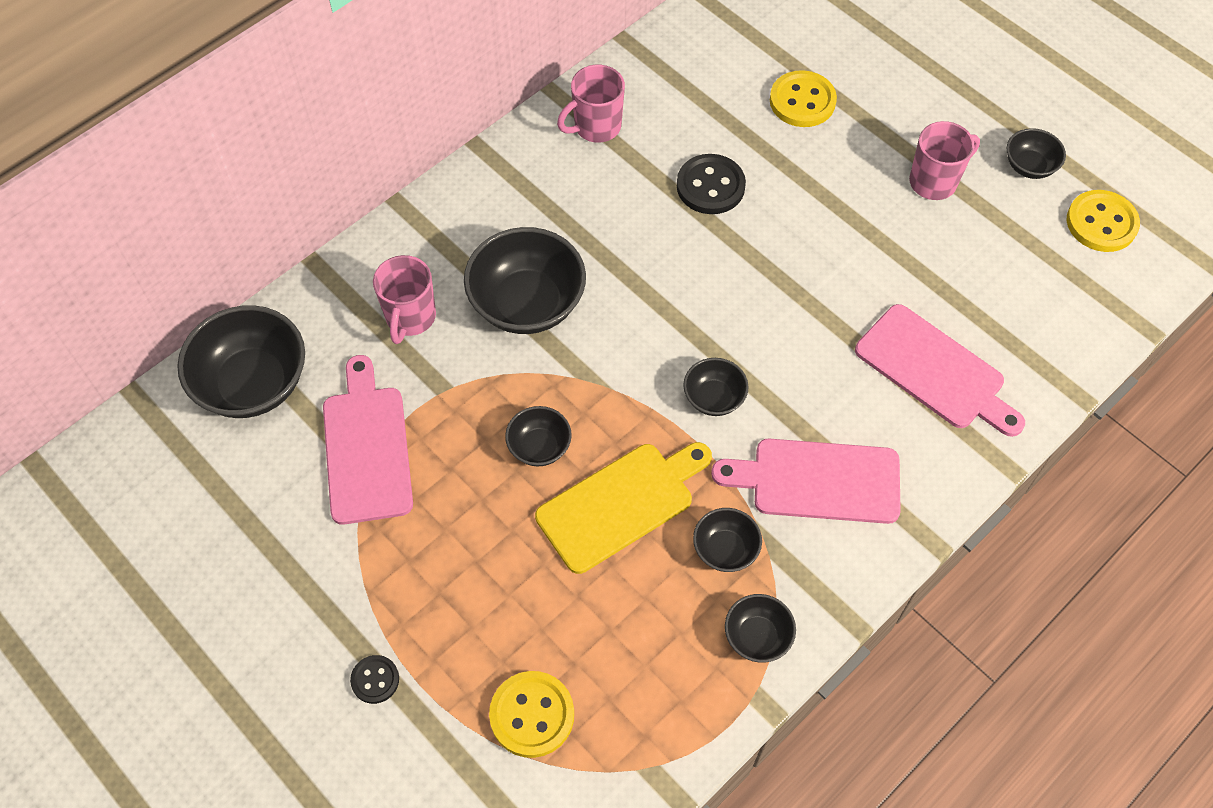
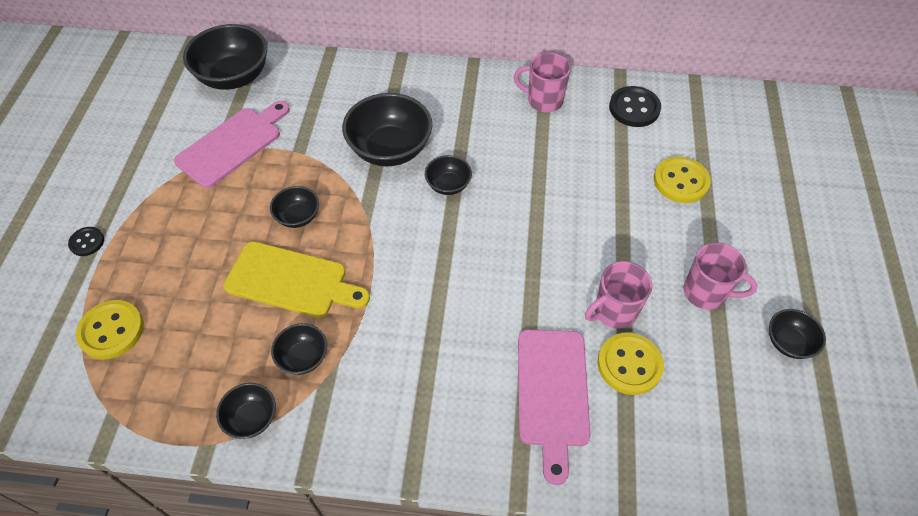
camera: 50 degrees right, 5 degrees down
pink mug [373,255,436,344] -> pink mug moved to [585,261,652,329]
black button [677,154,746,214] -> black button moved to [609,86,661,127]
black bowl [683,358,749,416] -> black bowl moved to [425,155,472,195]
pink cutting board [711,439,901,524] -> none
yellow button [1067,190,1140,252] -> yellow button moved to [598,332,664,395]

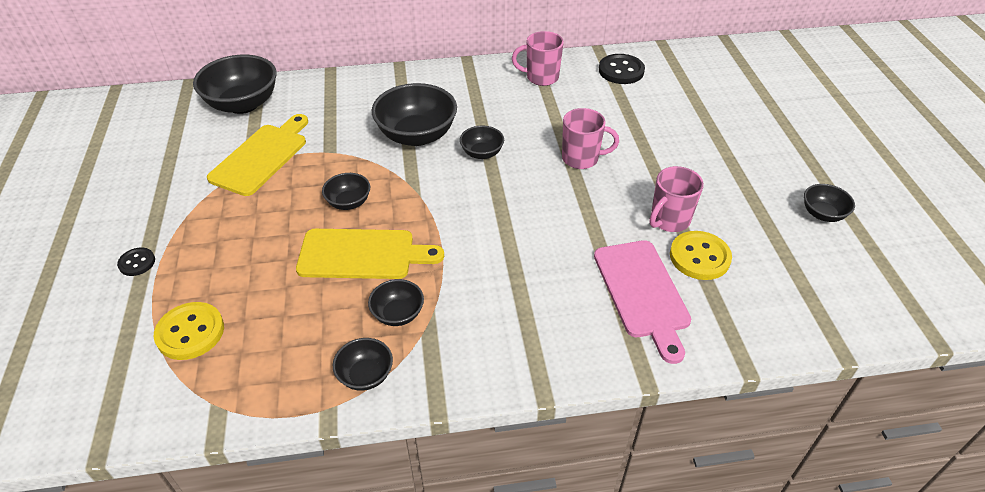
camera: 15 degrees left, 10 degrees down
pink cutting board [174,101,290,188] -> yellow cutting board [207,114,308,196]
yellow button [654,156,711,203] -> none
pink mug [684,242,758,310] -> pink mug moved to [562,108,619,169]

